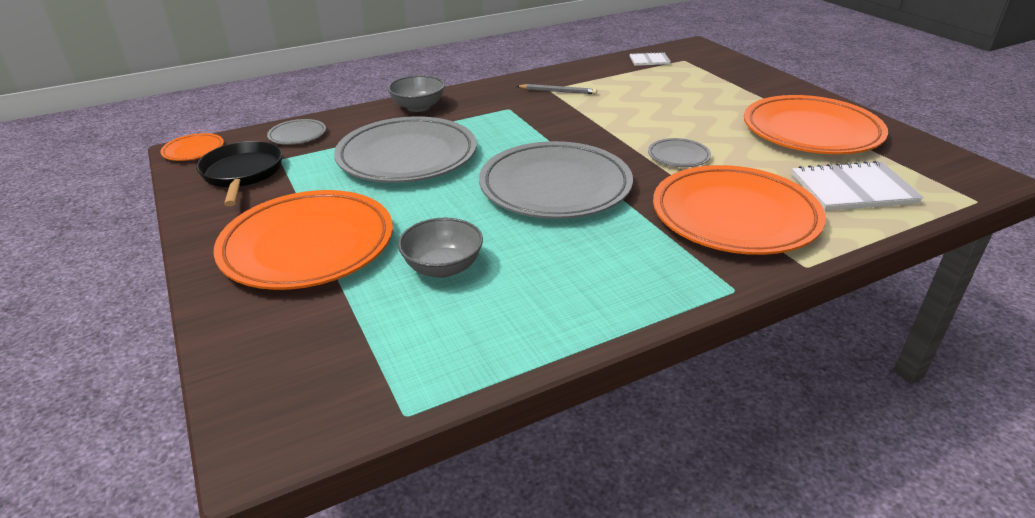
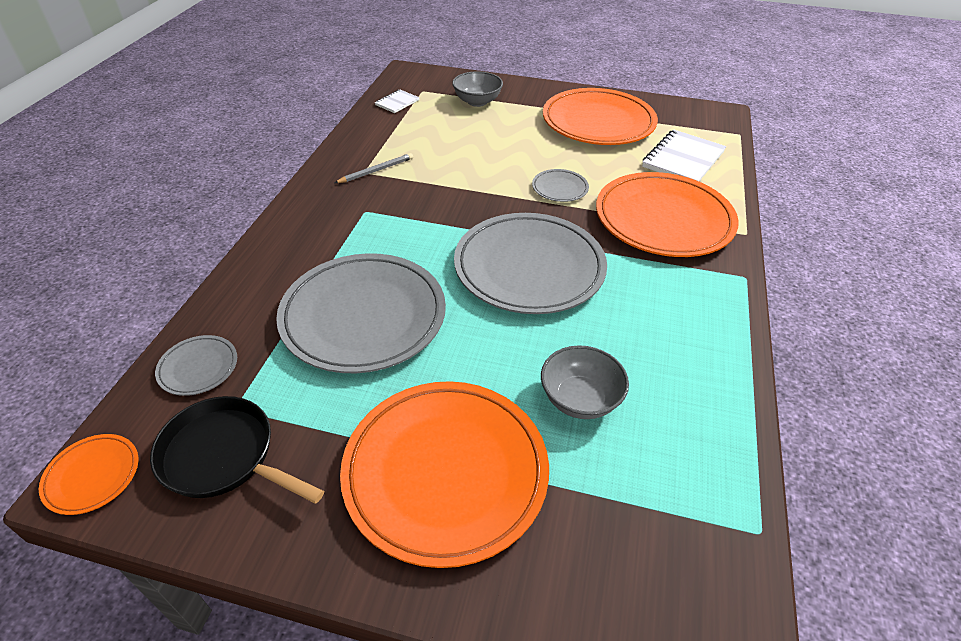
camera: 50 degrees left, 10 degrees up
grey bowl [388,75,445,112] -> grey bowl moved to [452,71,503,107]

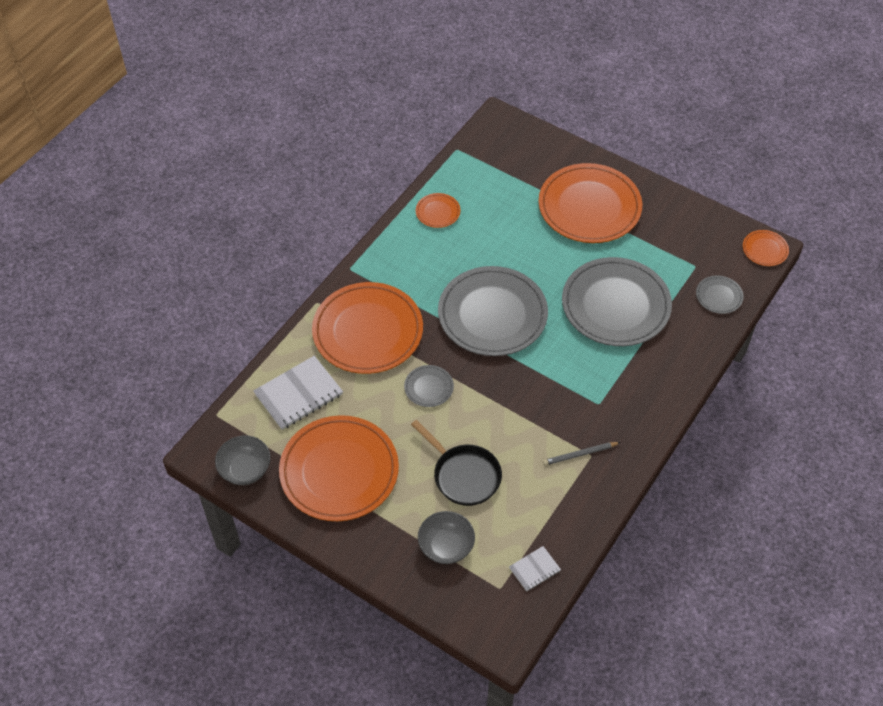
camera: 160 degrees left, 10 degrees up
black pan [150,396,324,504] -> black pan moved to [411,420,502,506]
grey bowl [541,345,629,419] -> grey bowl moved to [215,436,271,485]
none -> orange plate [416,193,461,228]

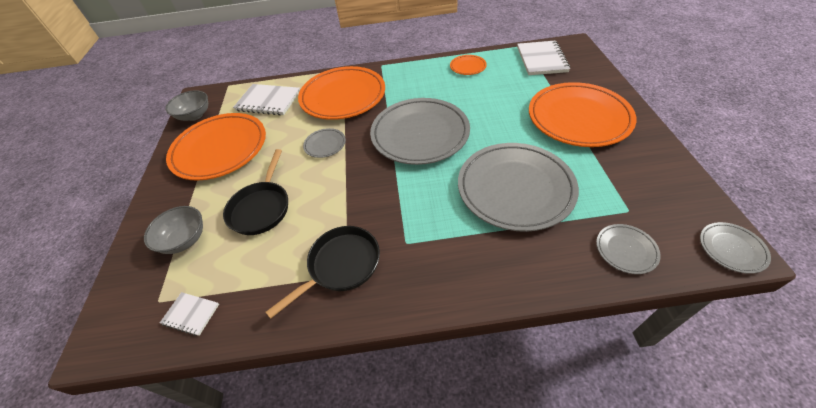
camera: 55 degrees right, 5 degrees down
grey pencil [543,442,621,465] -> black pan [266,226,380,319]
orange plate [743,230,789,266] -> grey plate [700,222,771,274]
none -> white notebook [517,41,570,75]

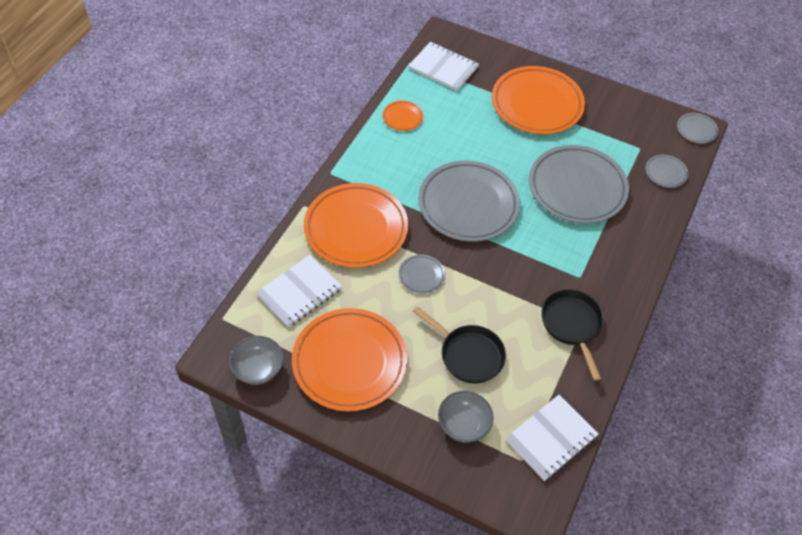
camera: 65 degrees left, 5 degrees up
white notebook [160,292,219,336] -> white notebook [506,395,599,481], size x1.88

